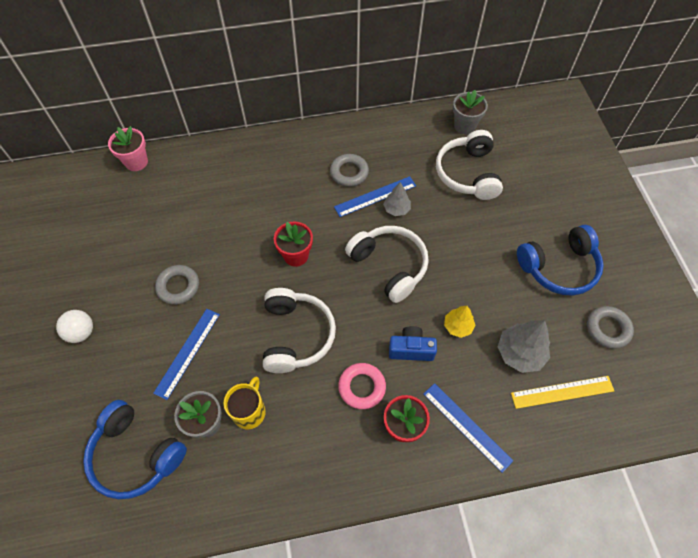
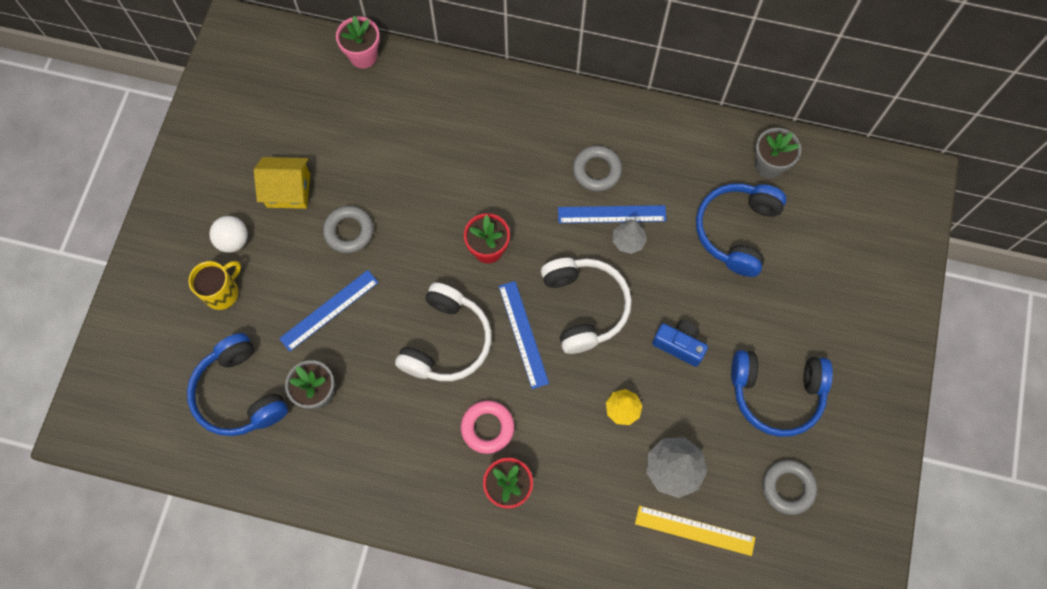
camera: 25 degrees right, 10 degrees up
yellow mug [224,377,266,429] -> yellow mug moved to [189,261,241,310]
blue camera [389,326,437,361] -> blue camera moved to [652,320,708,367]
blue ruler [424,383,513,473] -> blue ruler moved to [499,281,549,389]
white headphones [436,130,503,200] -> blue headphones [696,183,787,277]
none -> yellow house [254,157,310,209]

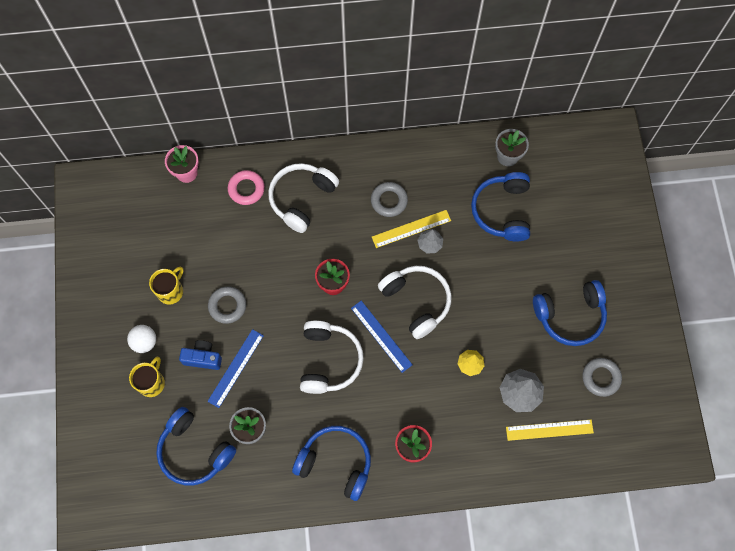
camera: 20 degrees left, 0 degrees up
yellow house [254,157,310,209] -> yellow mug [149,267,183,305]
pink ring [461,401,514,454] -> pink ring moved to [228,170,265,205]
blue ruler [558,205,666,223] -> yellow ruler [372,210,451,248]
blue camera [652,320,708,367] -> blue camera moved to [179,340,222,370]
none -> white headphones [268,163,339,233]
none -> blue headphones [292,426,371,501]

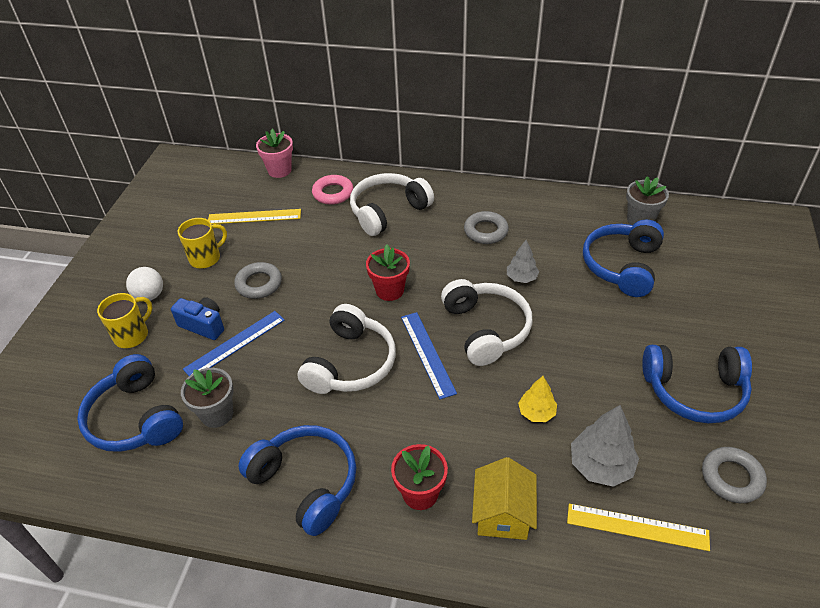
camera: 20 degrees right, 25 degrees down
yellow ruler [372,210,451,248] -> yellow ruler moved to [208,209,301,224]
none -> yellow house [472,457,537,540]

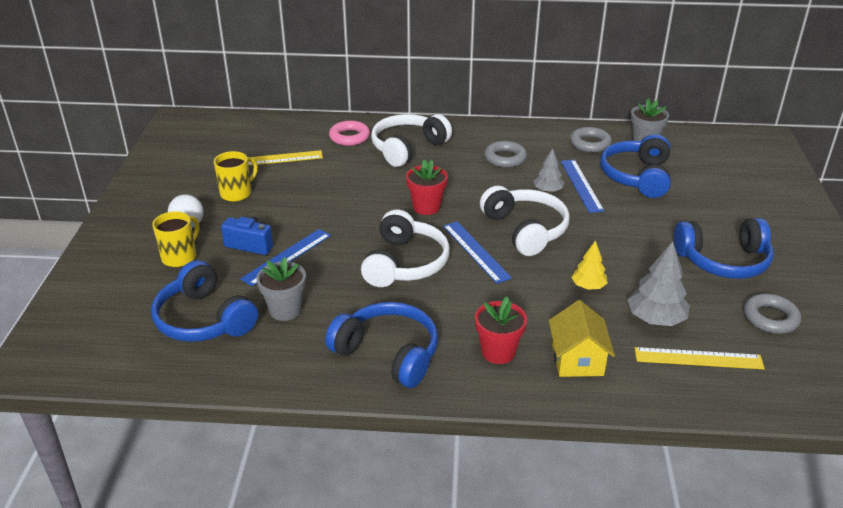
camera: 10 degrees left, 10 degrees down
grey ring [234,262,282,299] -> grey ring moved to [570,127,612,153]
pink flower pot [256,129,293,178] -> none
none -> blue ruler [561,160,604,213]

